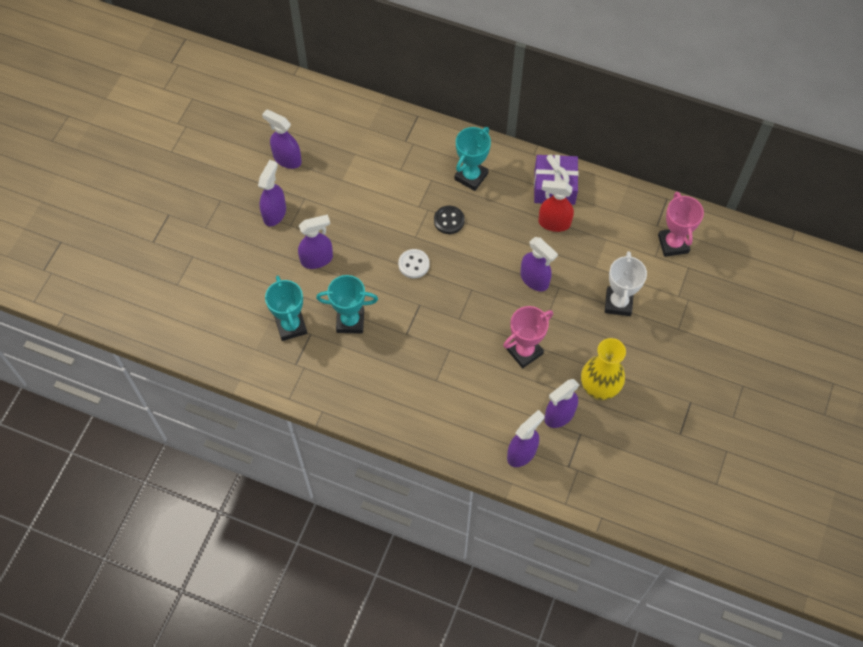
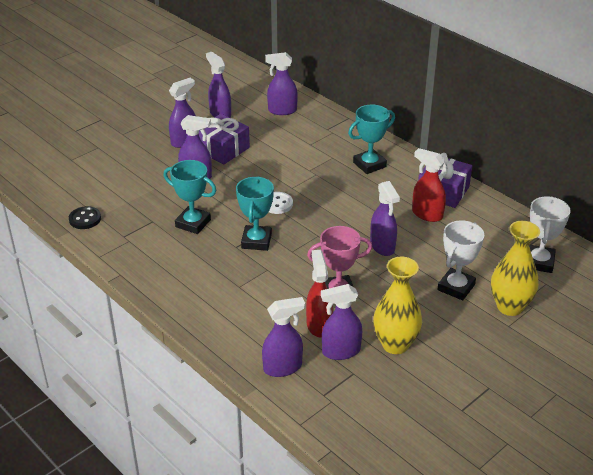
camera: 25 degrees right, 25 degrees down
turquoise trophy [265,276,307,341] -> turquoise trophy moved to [236,176,274,251]
black button [434,206,465,234] -> black button moved to [69,206,101,229]
pink trophy [658,192,704,257] -> white trophy [529,196,571,273]
none -> purple gift [199,114,250,164]
none -> purple spray bottle [265,52,298,115]
none -> red spray bottle [306,250,333,337]
none -> yellow vase [491,221,540,316]

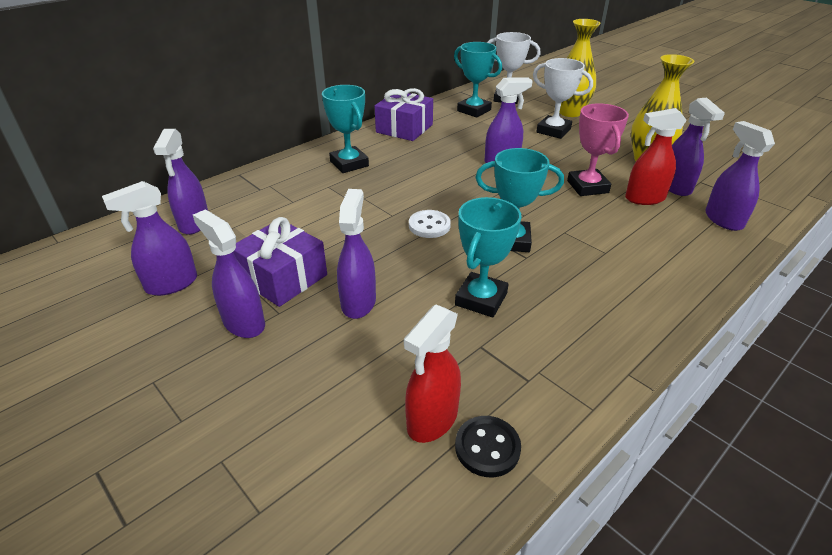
camera: 90 degrees left, 0 degrees up
red spray bottle [412,148,446,222] -> red spray bottle moved to [404,304,461,443]
none -> turquoise trophy [454,42,502,118]

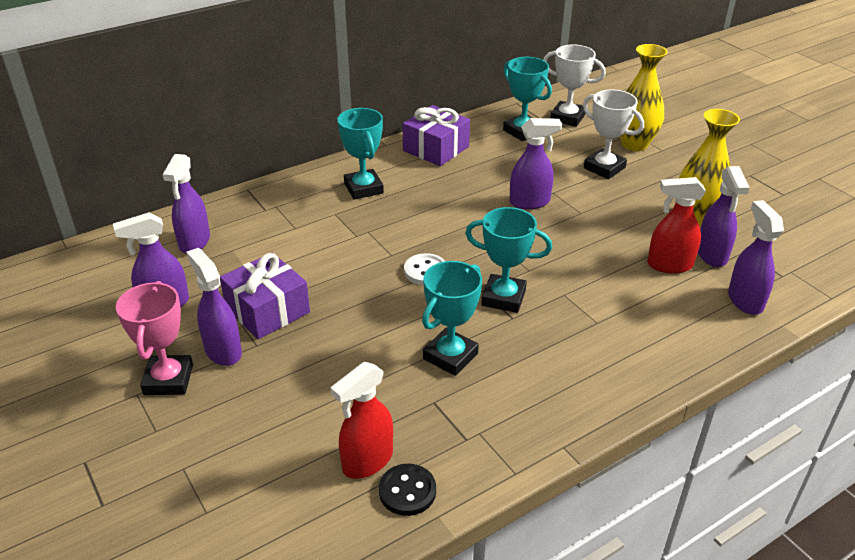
camera: 10 degrees right, 0 degrees up
purple spray bottle [337,189,376,319] -> none
pink trophy [567,103,629,196] -> pink trophy moved to [116,281,193,395]

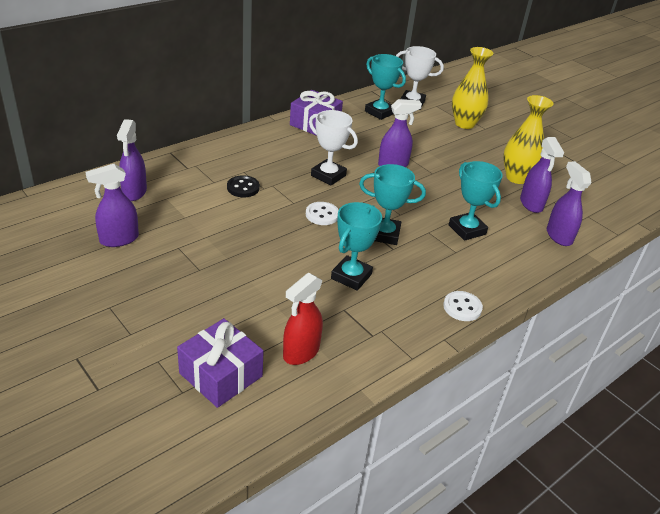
camera: 10 degrees left, 0 degrees up
pink trophy [116,281,193,395] -> none
purple spray bottle [187,248,242,366] -> none
purple gift [220,253,310,339] -> purple gift moved to [177,318,264,408]
turquoise trophy [337,108,384,200] -> turquoise trophy moved to [449,161,503,241]
black button [379,464,436,516] -> black button moved to [227,175,260,197]
white trophy [583,89,644,179] -> white trophy moved to [309,110,358,186]
red spray bottle [647,177,706,274] -> none
none -> white button [443,291,483,321]

